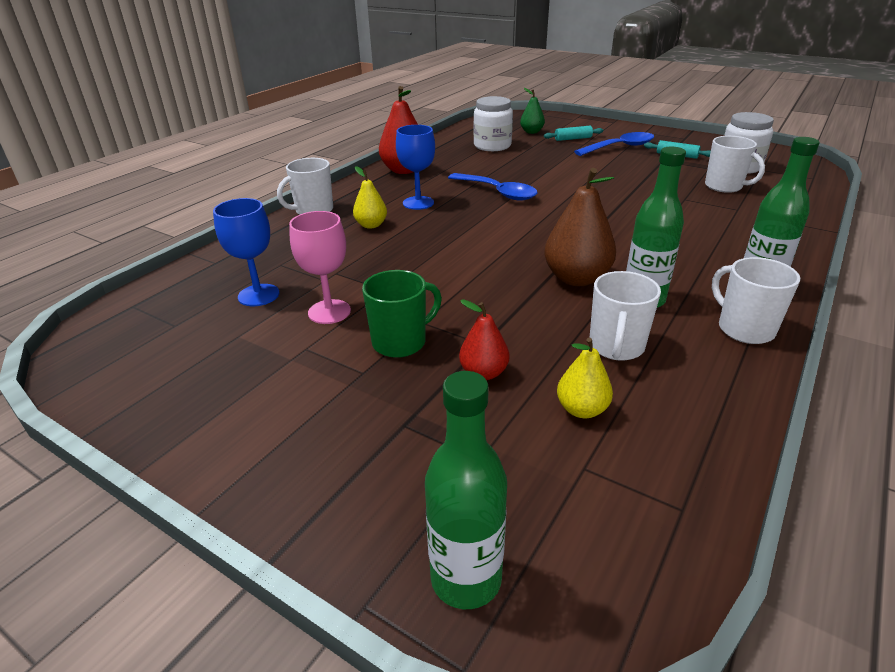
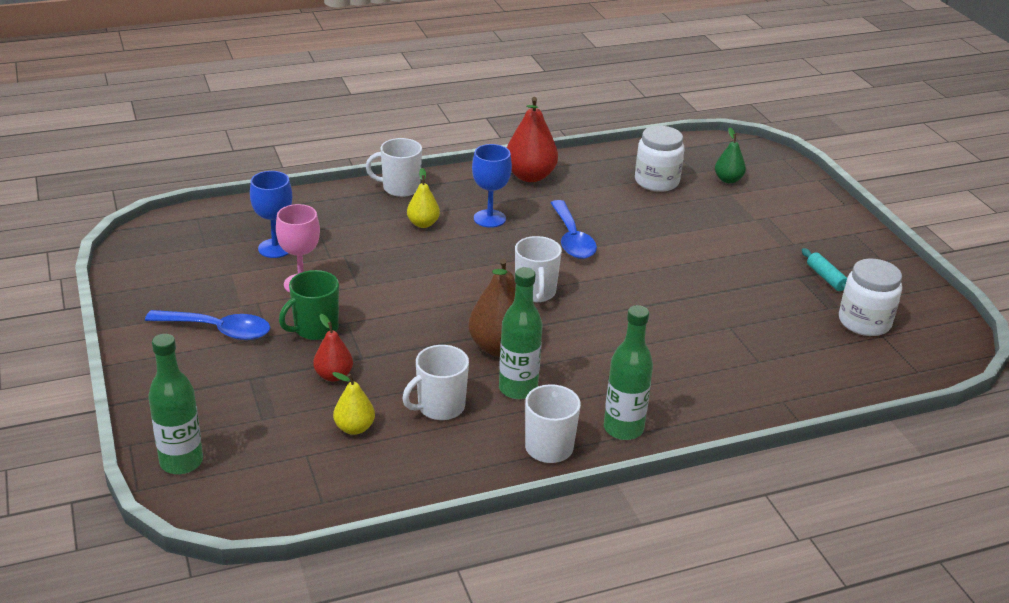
camera: 35 degrees right, 0 degrees up
green mug [362,270,442,358] -> green mug turned 135 degrees clockwise [279,270,339,340]
turquoise rolling pin [544,126,603,141] -> none
blue spoon [574,132,654,156] -> blue spoon moved to [145,310,270,340]
white mug [705,136,765,193] -> white mug moved to [515,236,562,302]

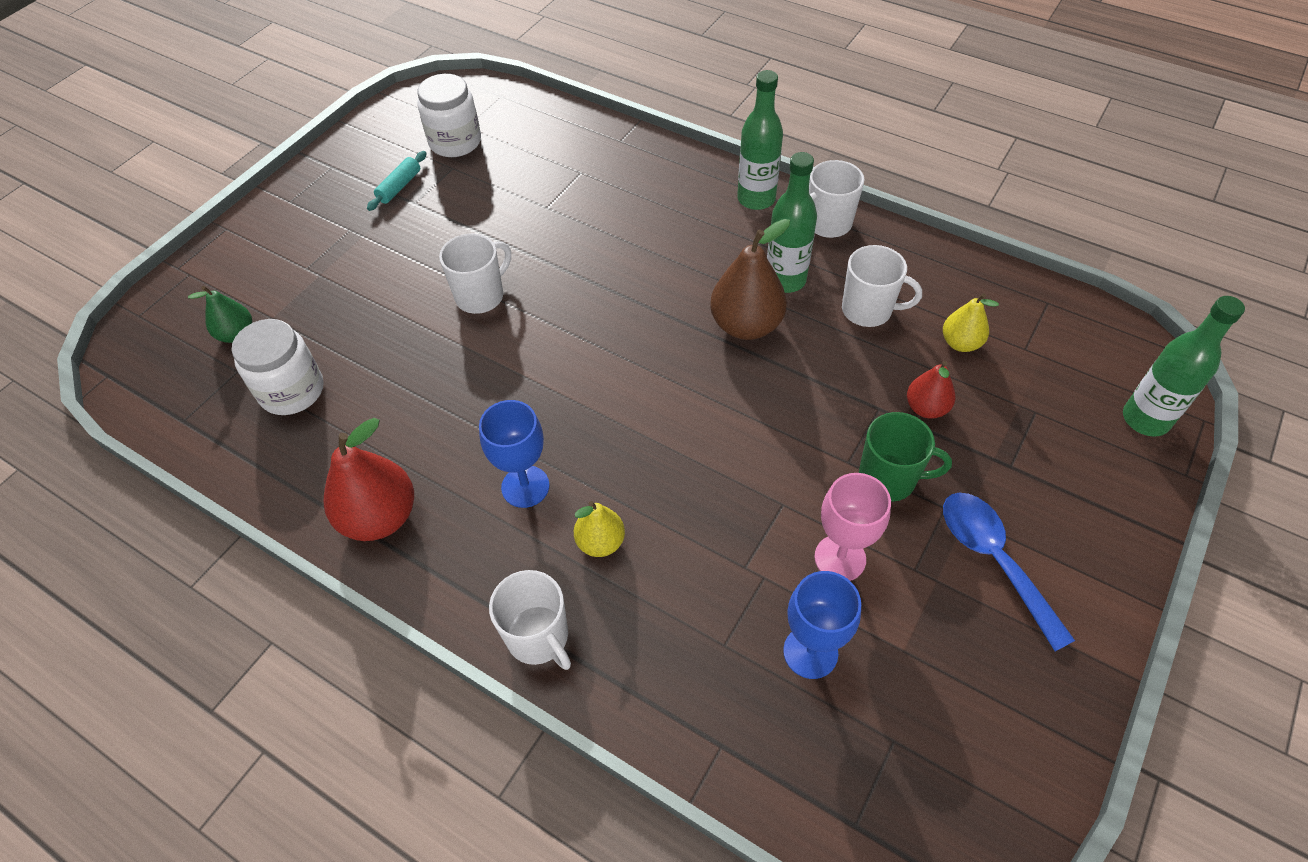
camera: 125 degrees left, 20 degrees up
white mug [515,236,562,302] -> white mug moved to [439,234,511,314]
blue spoon [551,200,597,259] -> none

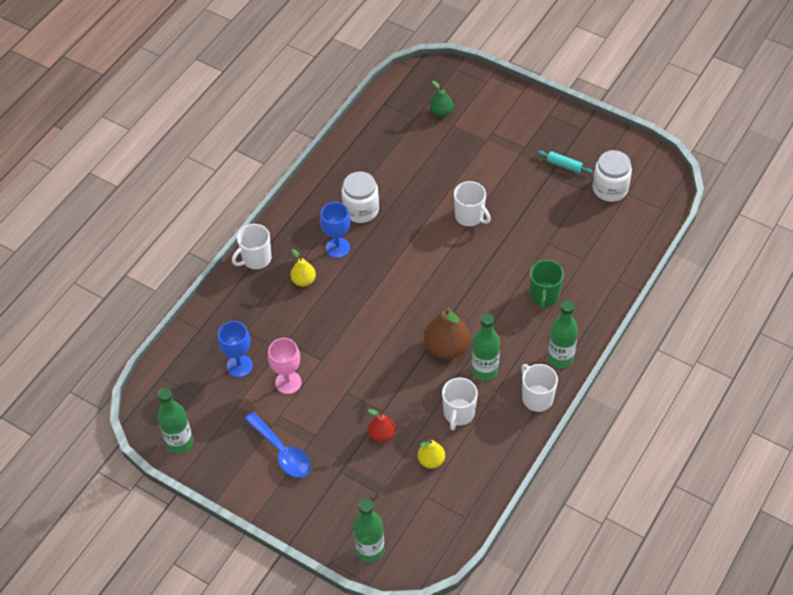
camera: 90 degrees right, 0 degrees up
white jar [232,319,324,415] -> white jar moved to [341,171,379,223]
red pear [324,418,414,541] -> none
green mug [859,412,952,502] -> green mug moved to [530,260,564,310]
blue spoon [943,493,1075,651] -> blue spoon turned 75 degrees clockwise [245,412,311,478]
none -> green bottle [157,388,193,454]

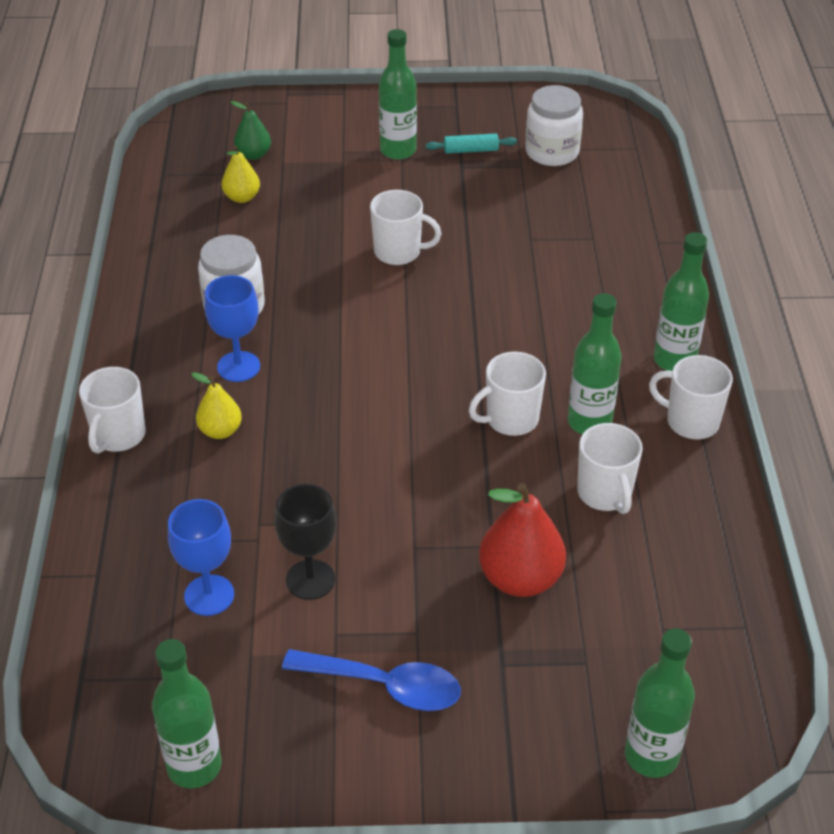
camera: 35 degrees left, 10 degrees down
pink goblet [268,338,301,394] -> black goblet [274,484,337,600]
red pear [368,409,395,442] -> red pear [479,483,566,597], size x1.72
yellow pear [418,439,445,469] -> yellow pear moved to [222,145,260,203]
brown pear [424,307,469,359] -> white mug [469,352,546,436]
green mug [530,260,564,310] -> none
none -> green bottle [379,29,417,160]

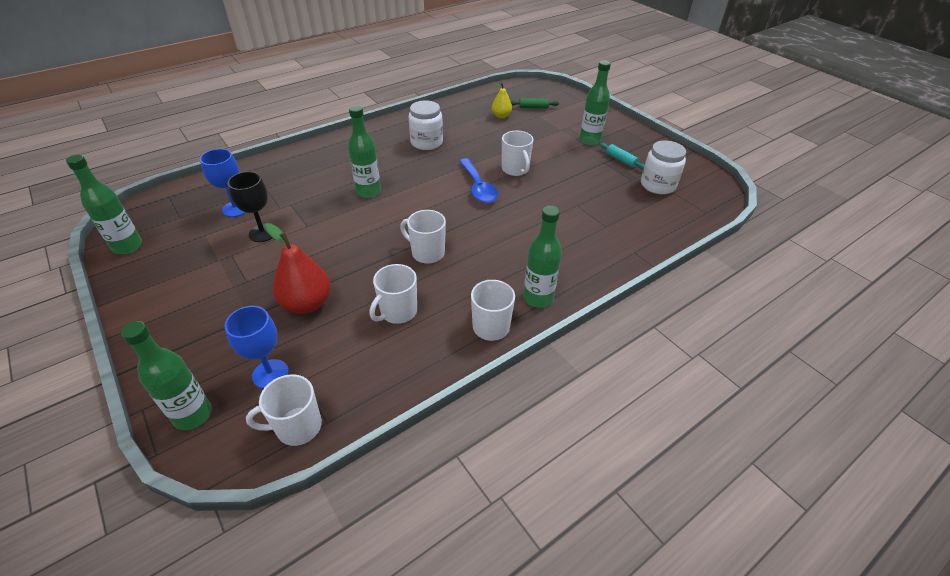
camera: 55 degrees right, 0 degrees up
white mug [79,367,146,454] -> white mug moved to [246,374,322,446]
yellow pear [191,372,242,439] -> none
blue goblet [204,275,260,382] -> blue goblet moved to [225,306,289,389]
green pear [231,101,271,160] -> green rolling pin [510,98,559,108]
blue spoon [282,649,461,711] -> blue spoon moved to [459,158,498,203]
green bottle [568,293,622,434] -> green bottle moved to [348,105,381,198]

